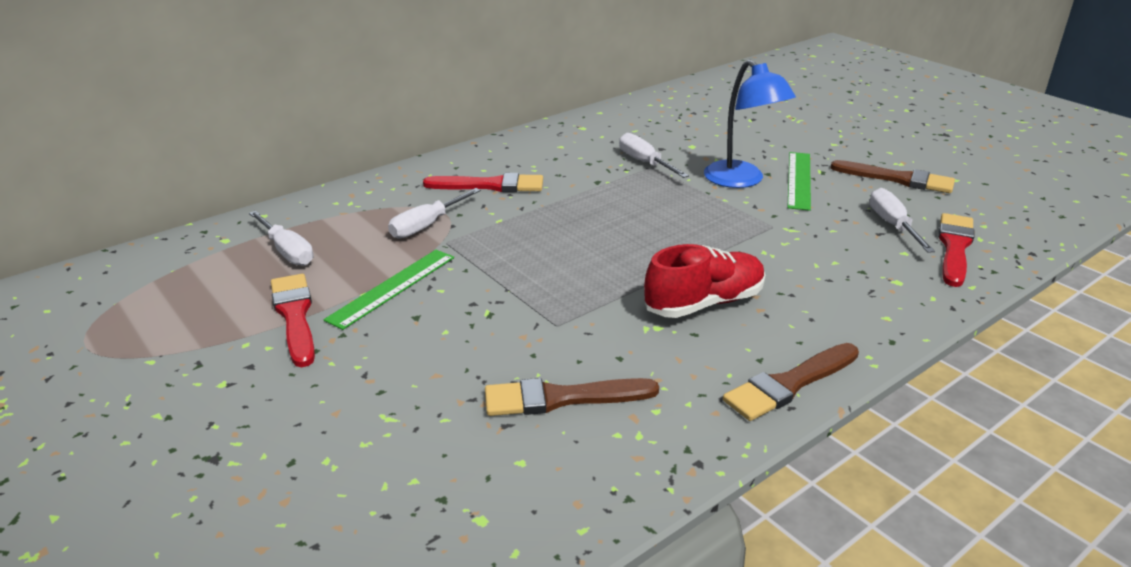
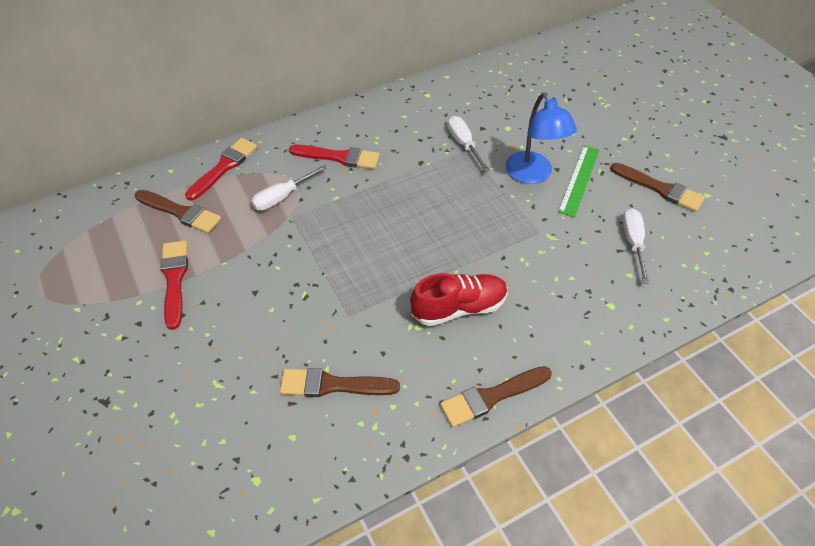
camera: 10 degrees right, 20 degrees up
white screwdriver [249,211,313,266] -> brown brush [135,190,221,233]
green ruler [323,250,454,330] -> none
red brush [938,213,975,287] -> red brush moved to [185,138,257,201]

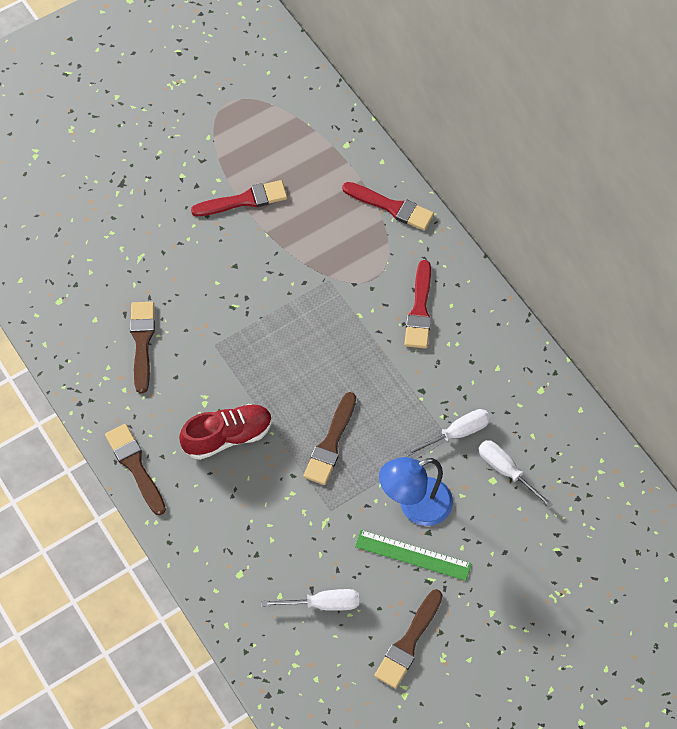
camera: 85 degrees right, 10 degrees up
brown brush [135,190,221,233] -> brown brush moved to [303,392,356,485]
white screwdriver [251,165,327,211] -> white screwdriver moved to [479,440,554,509]
red shoe [410,273,508,326] -> red shoe turned 90 degrees counterclockwise [179,404,272,460]

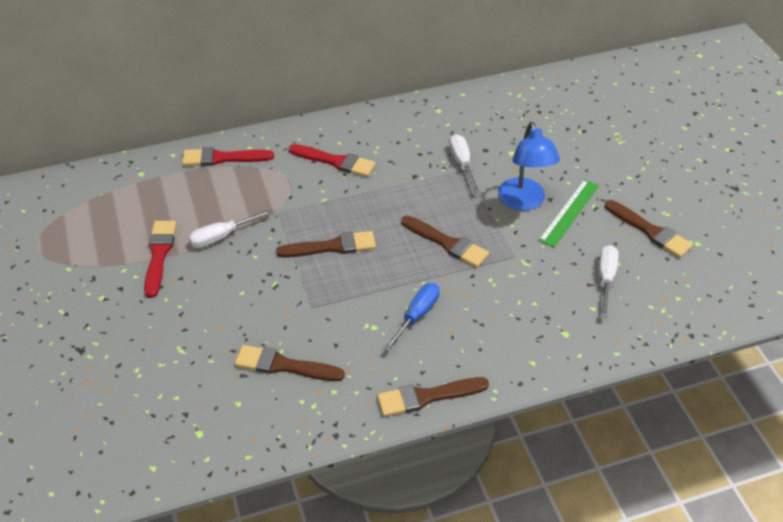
camera: 75 degrees left, 15 degrees down
red shoe [179,404,272,460] -> blue screwdriver [383,283,440,352]
red brush [342,182,434,230] -> red brush turned 135 degrees counterclockwise [182,147,274,166]
white screwdriver [479,440,554,509] -> white screwdriver moved to [189,209,273,248]
none -> brown brush [276,231,376,258]

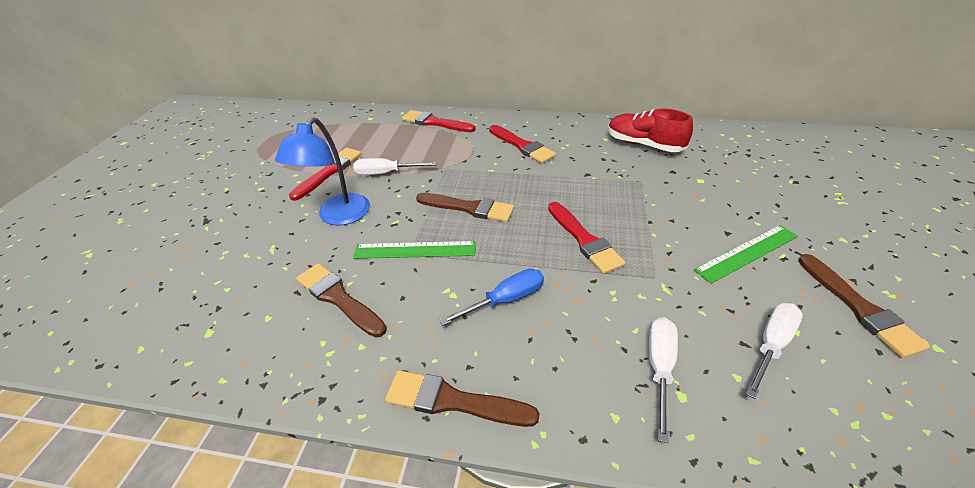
camera: 30 degrees right, 5 degrees down
brown brush [401,216,489,268] -> red brush [548,202,626,274]
white screwdriver [450,134,480,193] -> white screwdriver moved to [649,317,678,443]
blue lamp [498,122,560,210] -> blue lamp moved to [275,117,370,226]
none -> green ruler [353,241,476,259]
none -> red shoe [608,108,693,152]

